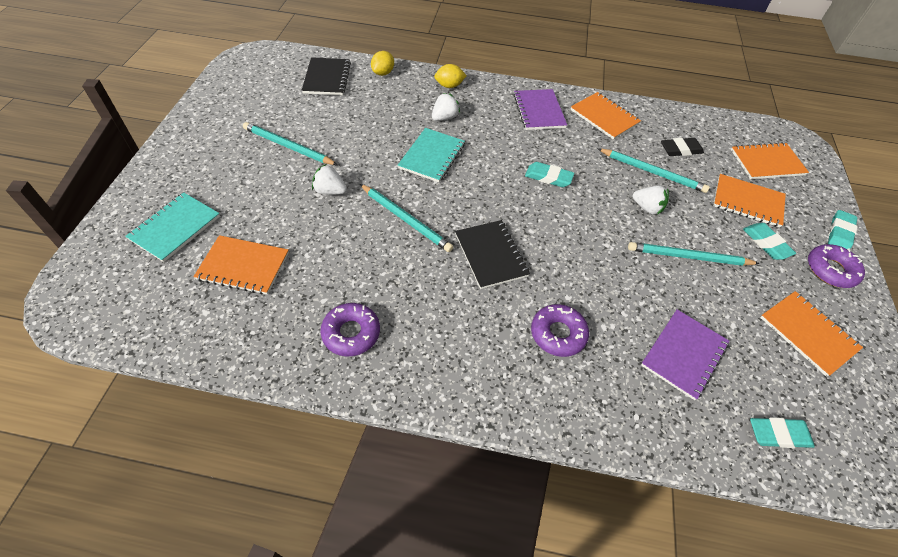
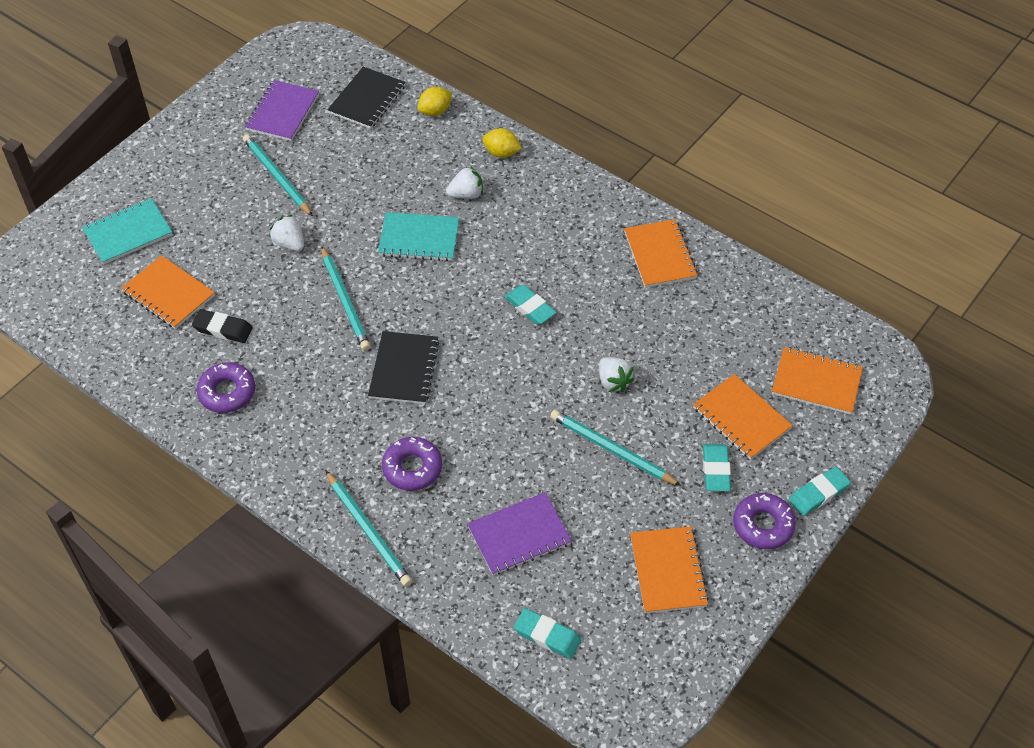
camera: 30 degrees right, 0 degrees up
turquoise notebook [398,128,465,182] -> turquoise notebook turned 45 degrees clockwise [378,212,459,261]
purple notebook [514,89,567,130] -> purple notebook moved to [245,80,319,141]
turquoise pencil [597,148,710,193] -> turquoise pencil moved to [325,470,412,587]
black eraser [661,138,704,156] -> black eraser moved to [192,309,253,343]

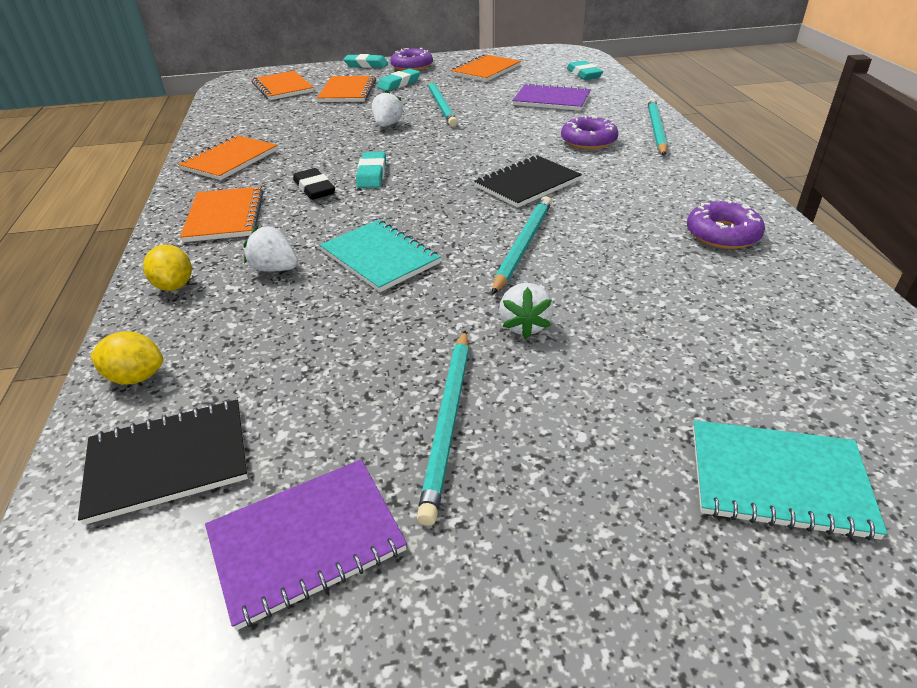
camera: 135 degrees left, 15 degrees down
orange notebook [121,255,215,329] -> orange notebook moved to [180,187,263,242]
black eraser [192,309,253,343] -> black eraser moved to [293,168,335,200]

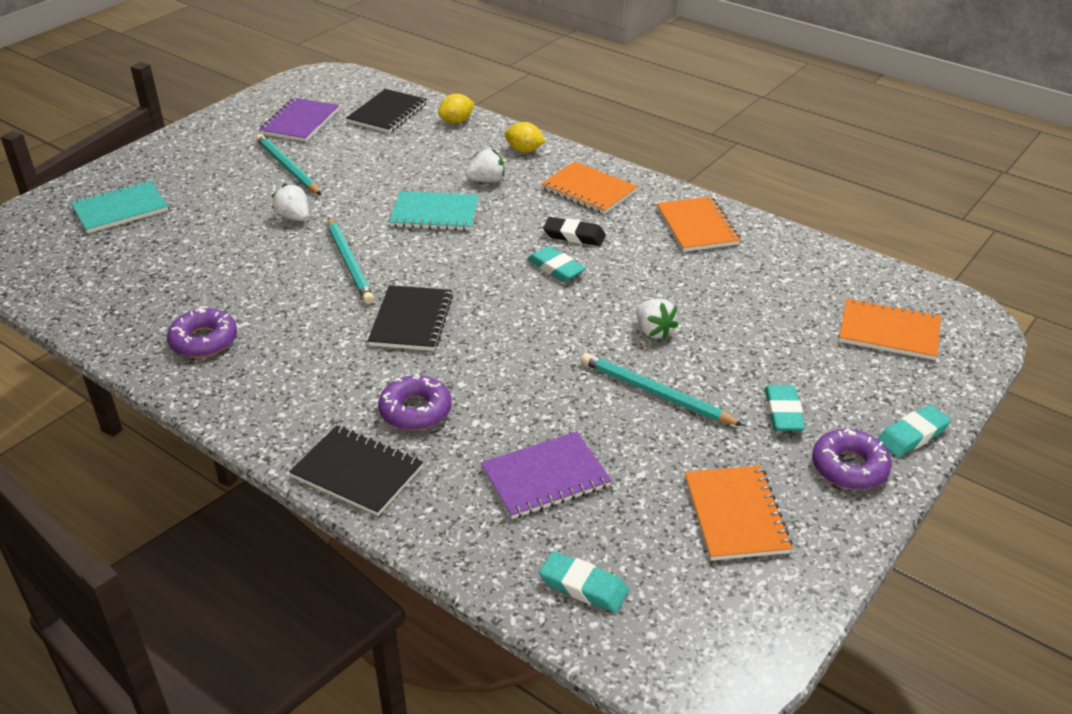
camera: 135 degrees right, 0 degrees up
orange notebook [317,75,376,102] -> none
turquoise pencil [647,98,668,156] -> black notebook [289,425,423,516]

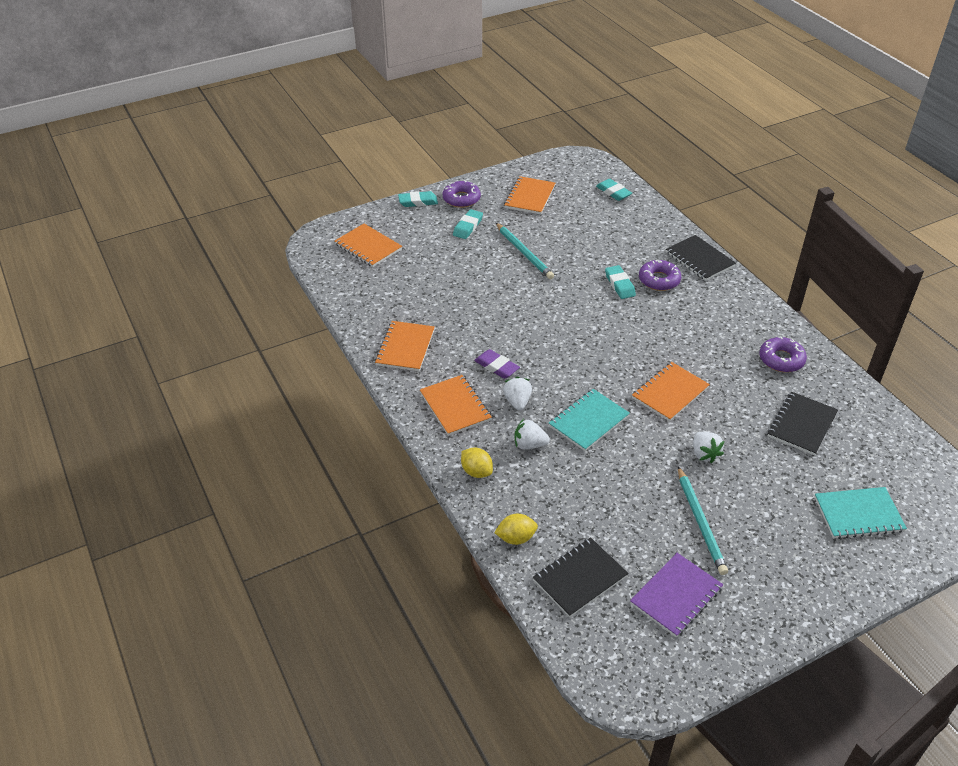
camera: 155 degrees left, 5 degrees up
turquoise pencil [328,217,374,304] -> orange notebook [632,362,710,421]
black notebook [368,285,453,351] -> black notebook moved to [768,392,838,456]
turquoise notebook [389,191,479,231] -> turquoise notebook turned 75 degrees counterclockwise [549,389,630,451]
purple notebook [480,431,612,519] -> none
turquoise eraser [527,246,586,282] -> turquoise eraser moved to [605,265,636,299]
black eraser [543,217,606,246] -> purple eraser [474,349,520,379]
white strawberry [636,299,678,340] -> white strawberry moved to [503,377,532,411]

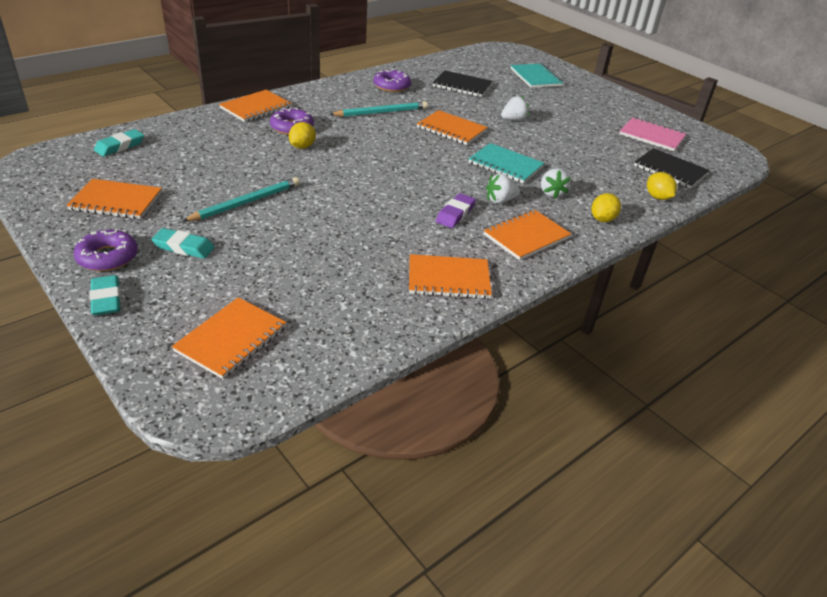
camera: 105 degrees left, 5 degrees down
turquoise eraser [605,265,636,299] -> yellow lemon [289,122,316,149]
purple notebook [630,553,724,637] -> pink notebook [619,117,686,151]
black notebook [666,235,736,281] -> orange notebook [219,90,292,122]
turquoise pencil [678,466,728,575] -> turquoise pencil moved to [329,102,428,117]

